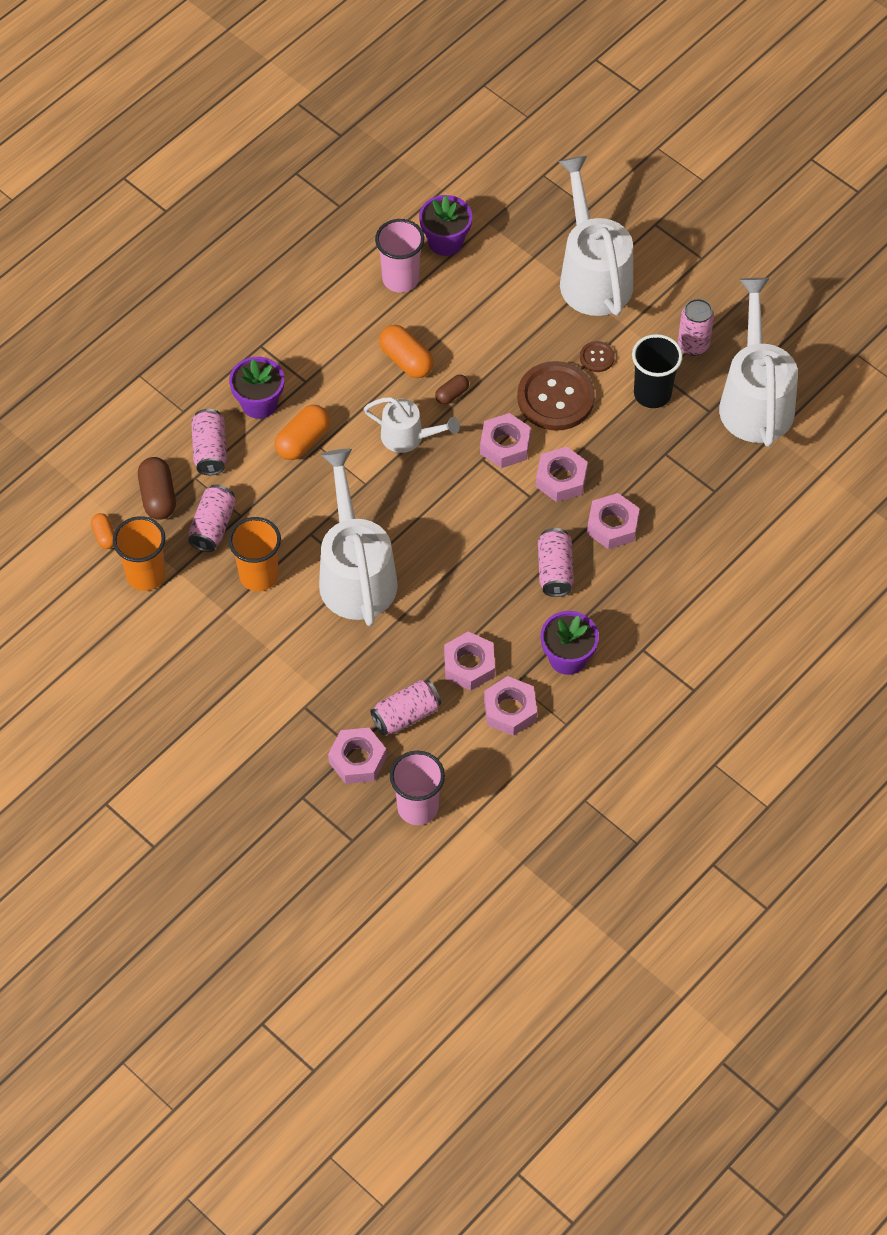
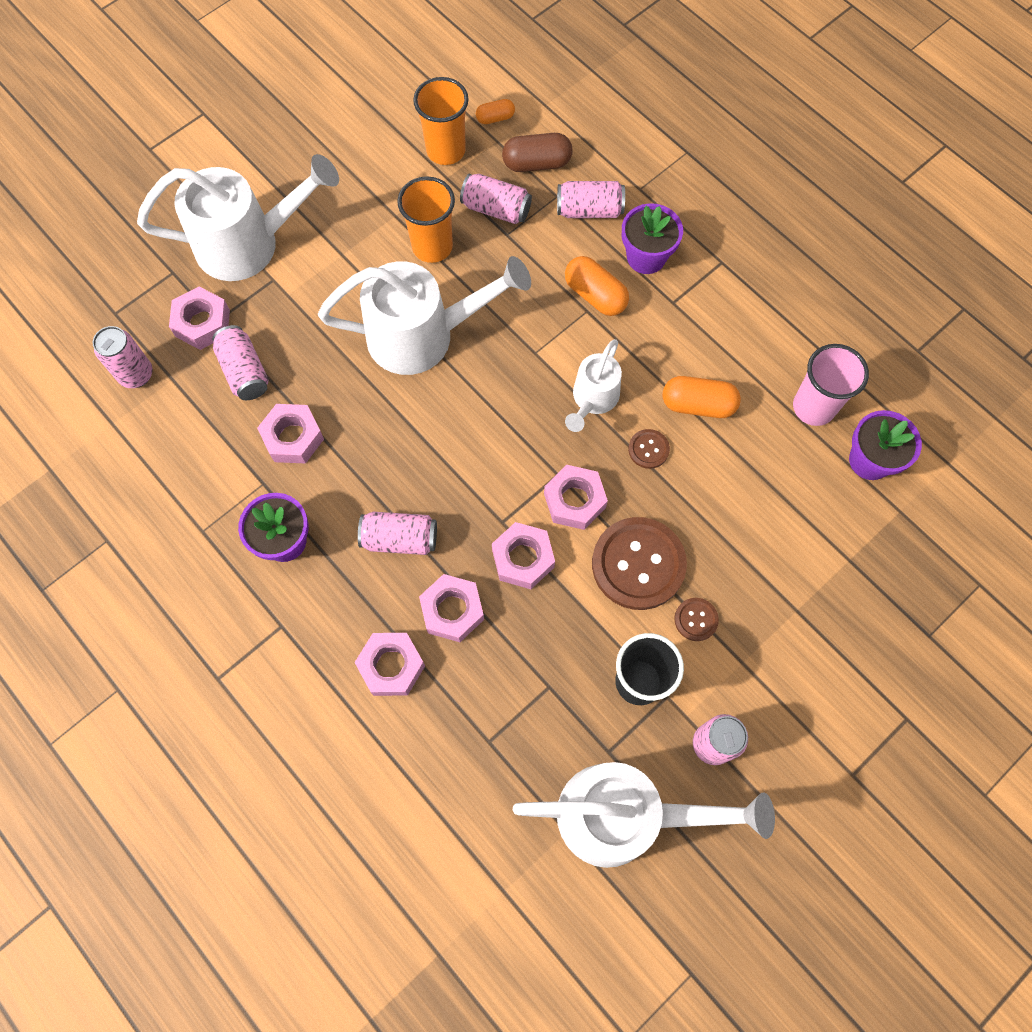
camera: 95 degrees right, 10 degrees up
orange capsule [379,325,434,378] -> orange capsule turned 45 degrees clockwise [663,376,741,418]
pink cup [390,751,445,825] -> pink can [93,326,153,388]
brown capsule [435,375,469,405] -> brown button [628,429,670,469]
pink nut [484,676,537,736] -> pink nut moved to [354,633,425,696]
white watering can [558,156,633,316] -> white watering can moved to [137,154,339,281]

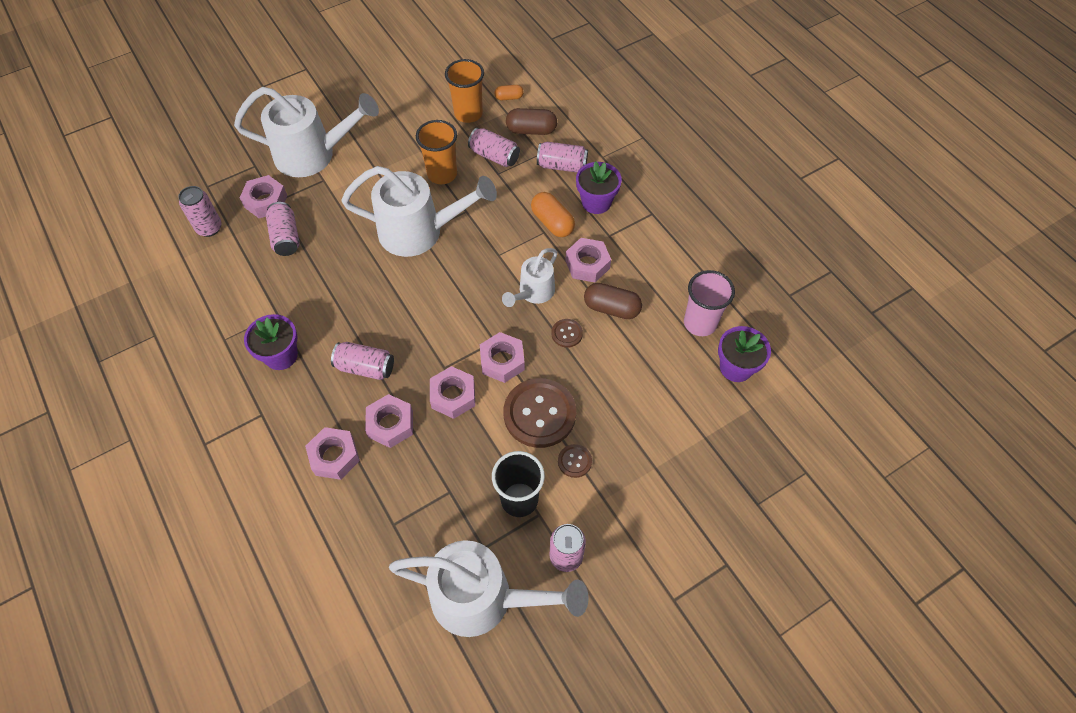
camera: 10 degrees right, 10 degrees down
pink nut [257,404,324,464] -> pink nut moved to [565,238,611,282]
orange capsule [663,376,741,418] -> brown capsule [584,283,642,319]

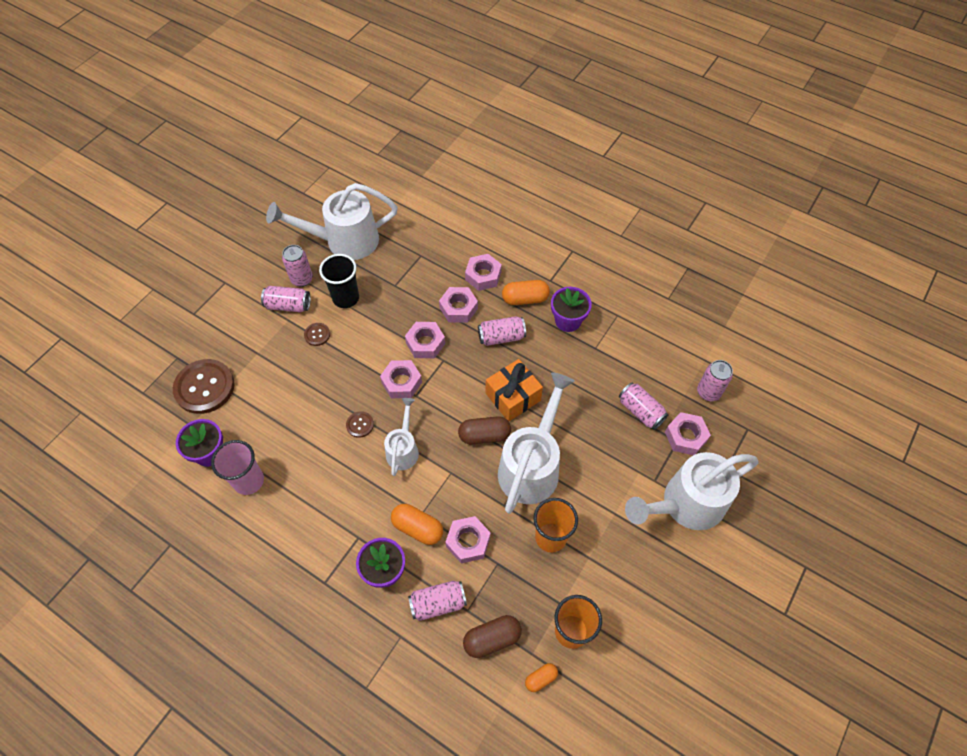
camera: 155 degrees right, 0 degrees up
white watering can [341,166,497,257] -> white watering can turned 135 degrees clockwise [498,372,575,514]
pink can [468,128,520,167] -> pink can moved to [261,286,311,312]
brown button [503,378,576,448] -> brown button moved to [173,359,235,414]
pink nut [565,238,611,282] -> pink nut moved to [445,516,491,563]
brown capsule [584,283,642,319] -> brown capsule moved to [458,416,511,445]
none -> orange gift [486,359,543,421]
none -> orange capsule [502,280,550,305]

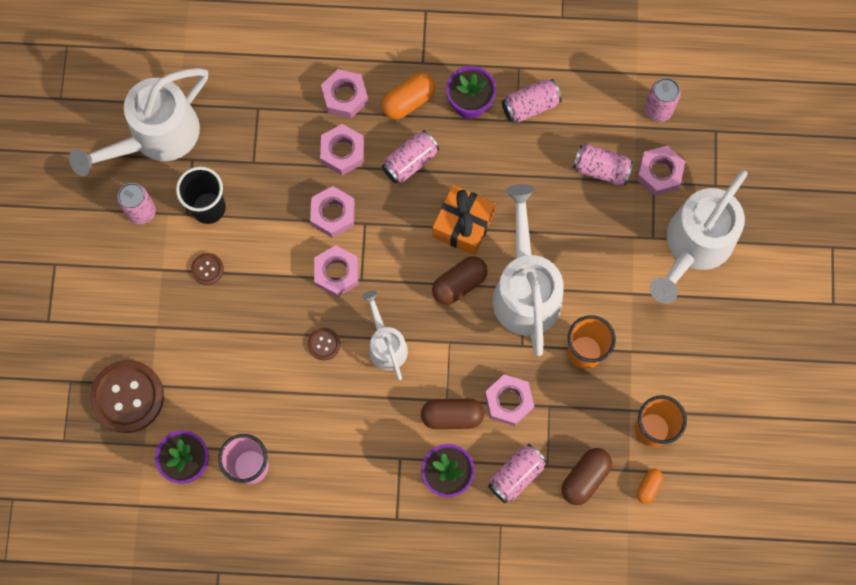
camera: 30 degrees left, 15 degrees up
pink can [261,286,311,312] -> pink can moved to [502,79,562,123]
orange capsule [391,504,443,545] -> brown capsule [421,398,484,429]

